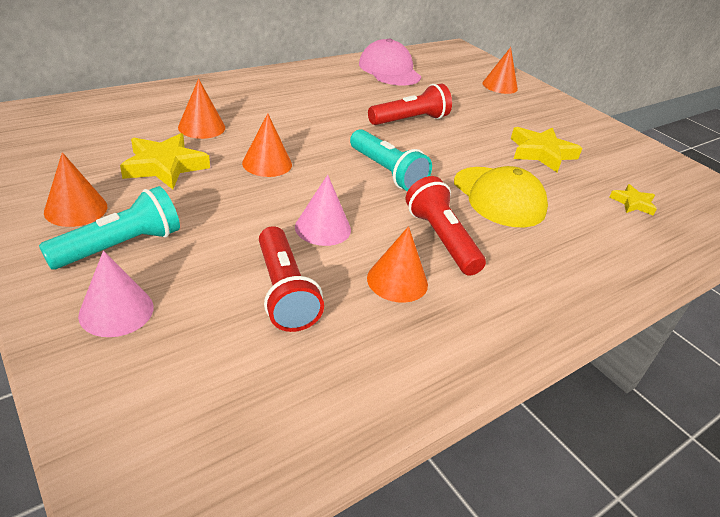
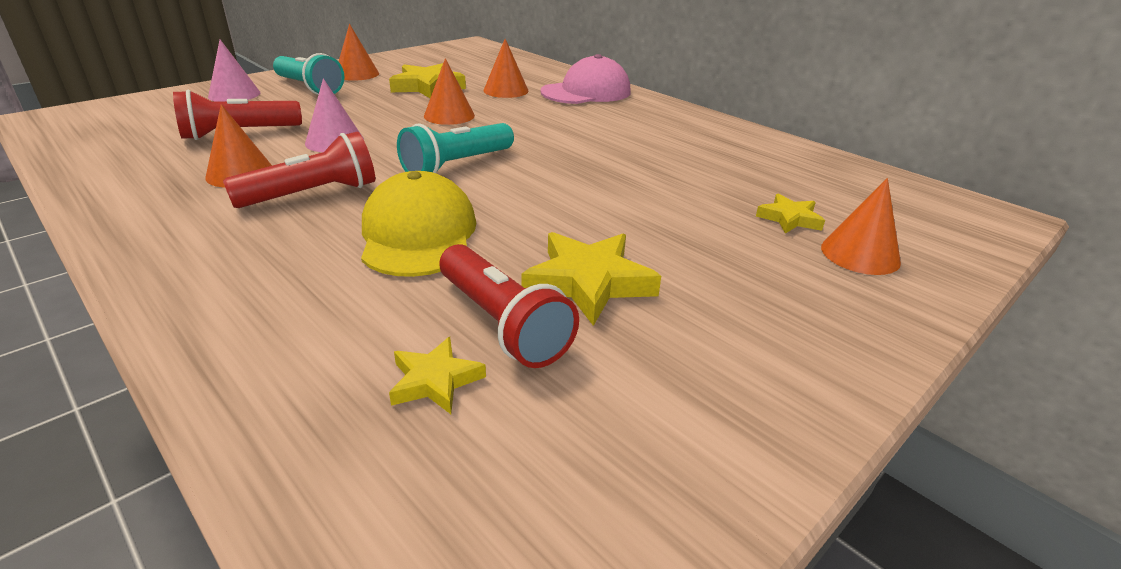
camera: 85 degrees right, 5 degrees down
pink cap [359,39,421,85] -> pink cap moved to [540,54,631,104]
red flashlight [368,84,452,125] -> red flashlight moved to [440,244,579,368]
yellow cap [454,166,548,227] -> yellow cap turned 120 degrees clockwise [361,171,477,277]
none -> yellow star [756,194,825,234]

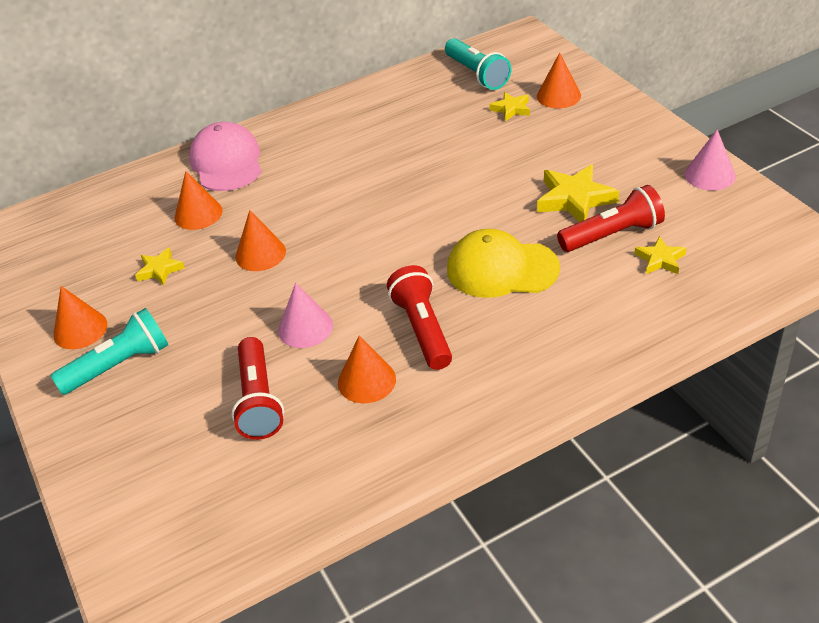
camera: 70 degrees left, 10 degrees up
pink cone [208,40,260,101] -> pink cone moved to [685,130,736,191]
yellow star [389,63,466,98] -> yellow star [135,247,185,285], size x0.58
turquoise flashlight [397,123,514,173] -> turquoise flashlight moved to [445,38,511,90]

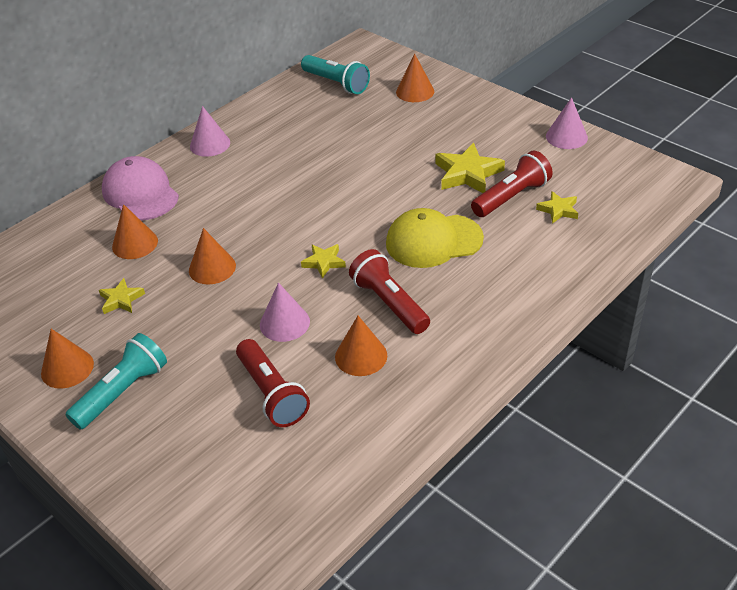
camera: 20 degrees left, 0 degrees up
yellow star [489,92,530,121] -> yellow star moved to [301,244,346,279]
none -> pink cone [190,106,230,157]

